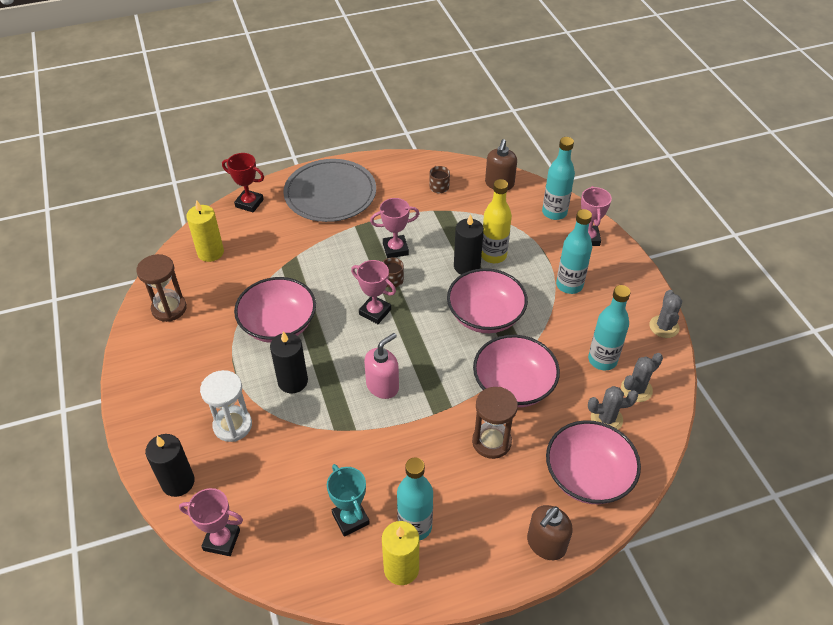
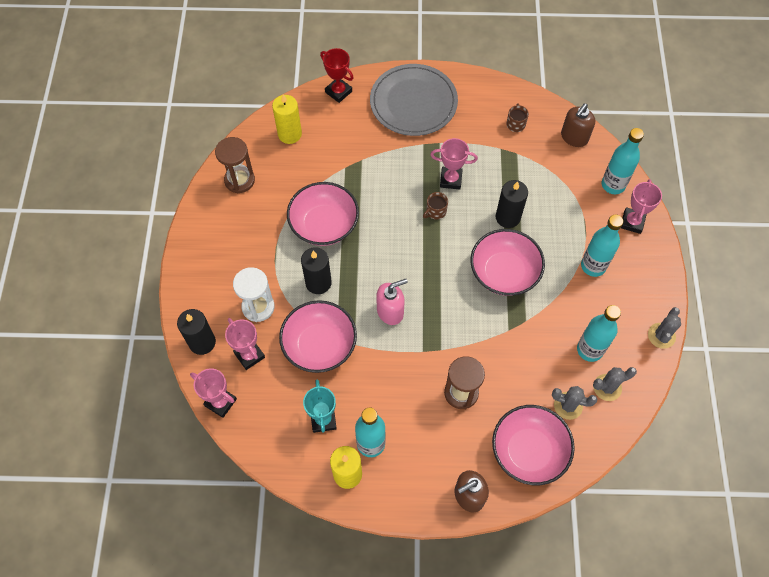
camera: 20 degrees right, 15 degrees up
pink trophy [351,260,396,324] -> pink trophy moved to [225,318,265,370]
pink bowl [473,335,560,407] -> pink bowl moved to [279,300,357,373]
yellow bottle [481,179,512,263] -> none

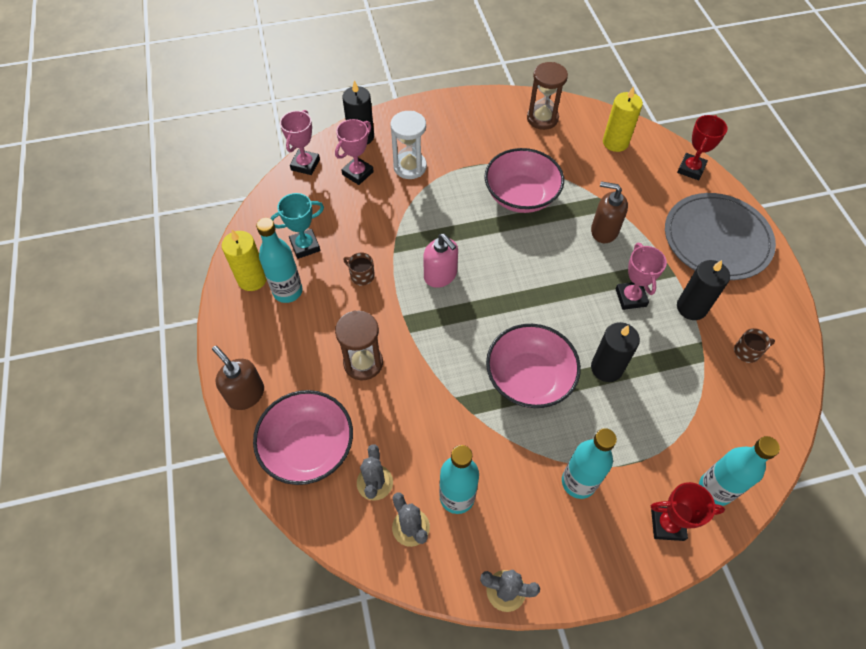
camera: 75 degrees right, 5 degrees down
pink bowl [279,300,357,373] -> none
black candle [301,247,332,294] -> black candle moved to [677,260,730,320]
brown mug [423,192,448,220] -> brown mug moved to [343,253,375,286]
brown soap dispenser [561,103,595,147] -> brown soap dispenser moved to [591,181,628,243]
pink trophy [621,179,662,234] -> red trophy [651,482,725,541]

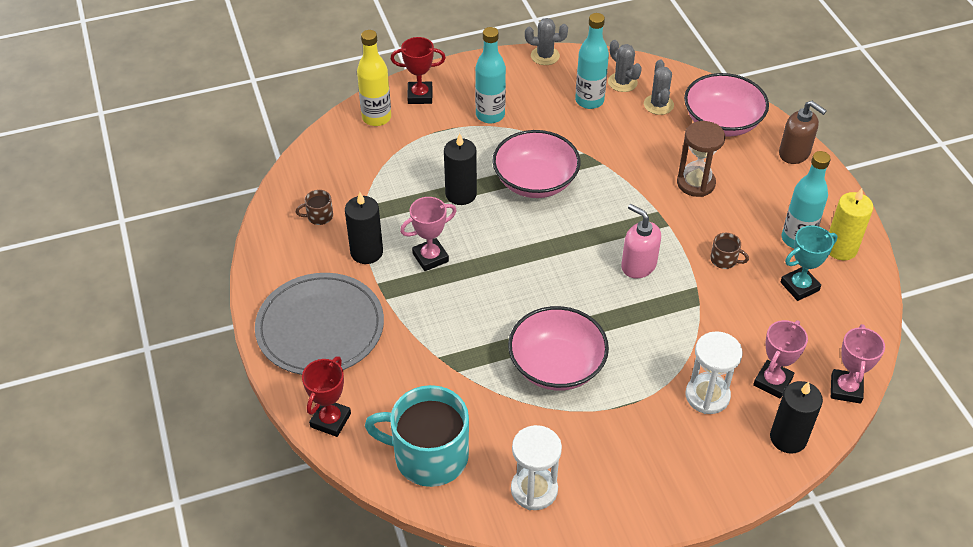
camera: 175 degrees right, 10 degrees down
brown hourglass [527,62,568,130] -> white hourglass [511,425,562,510]
brown soap dispenser [591,181,628,243] -> none
yellow candle [603,86,643,152] -> turquoise mug [365,385,469,487]
pink trophy [616,243,667,310] -> pink trophy turned 75 degrees clockwise [400,197,457,271]
turquoise bottle [699,436,780,506] -> yellow bottle [357,30,391,126]

